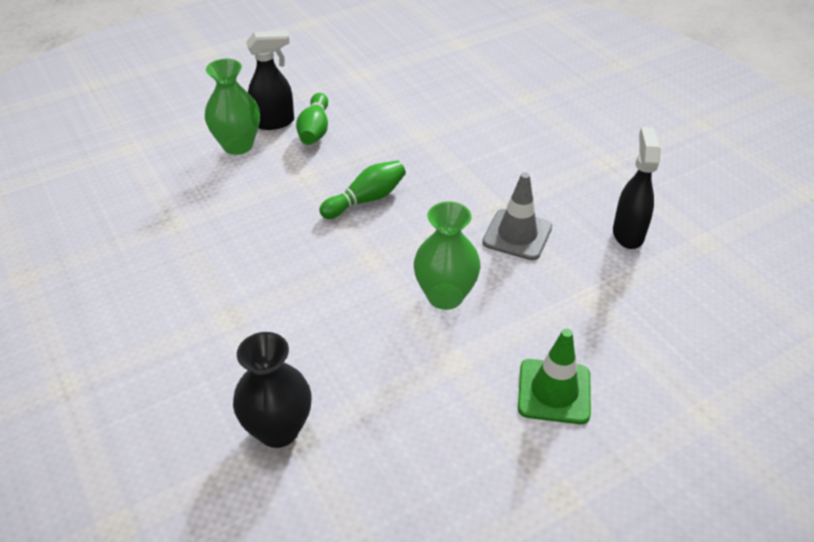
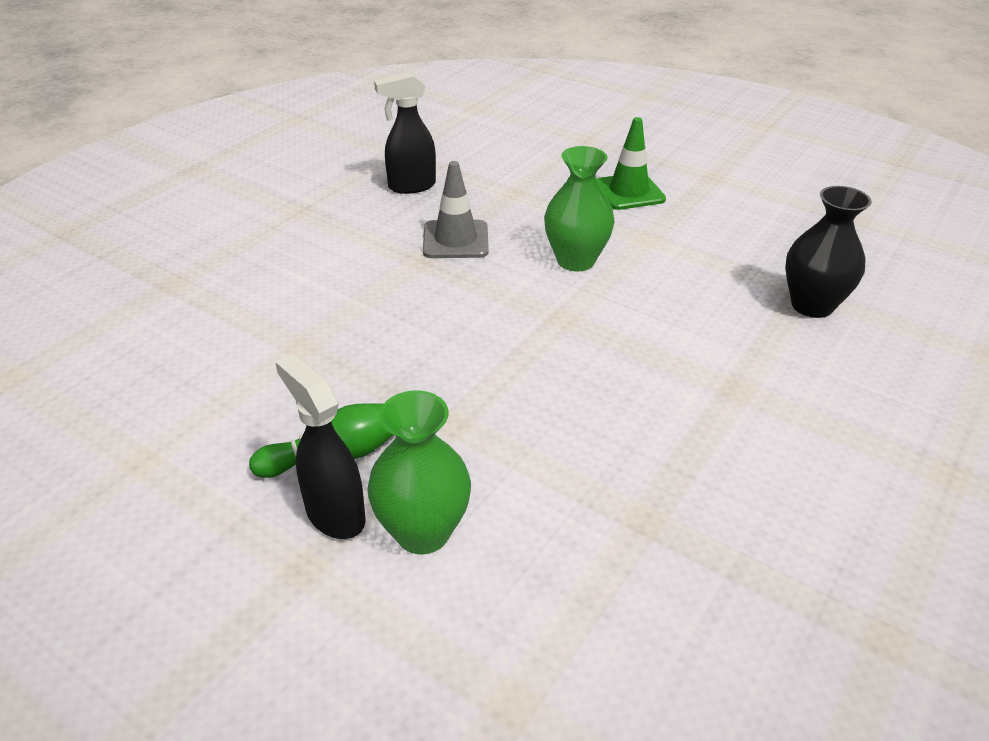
camera: 115 degrees left, 5 degrees down
green bowling pin [319,160,406,219] -> none

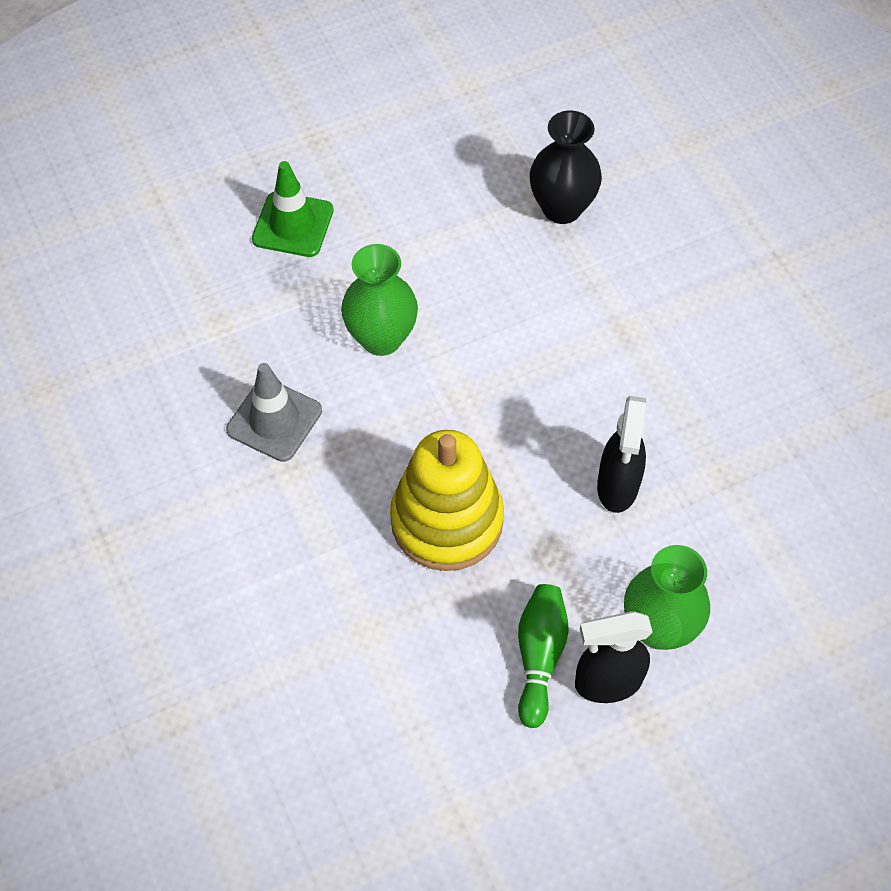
camera: 60 degrees left, 20 degrees up
black spray bottle [374,72,436,194] -> black spray bottle moved to [597,396,647,513]
none -> yellow stacking toy [390,430,504,571]

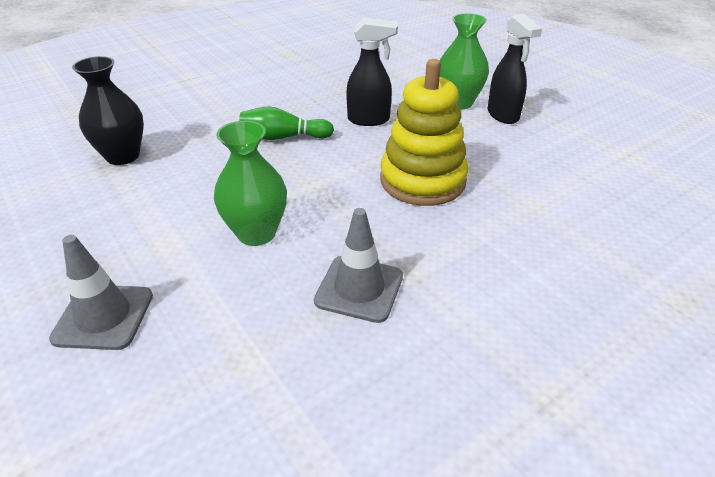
camera: 100 degrees left, 20 degrees down
green traffic cone [252,161,334,257] -> grey traffic cone [49,235,153,350]
green bowling pin [518,584,569,728] -> green bowling pin moved to [239,106,334,140]

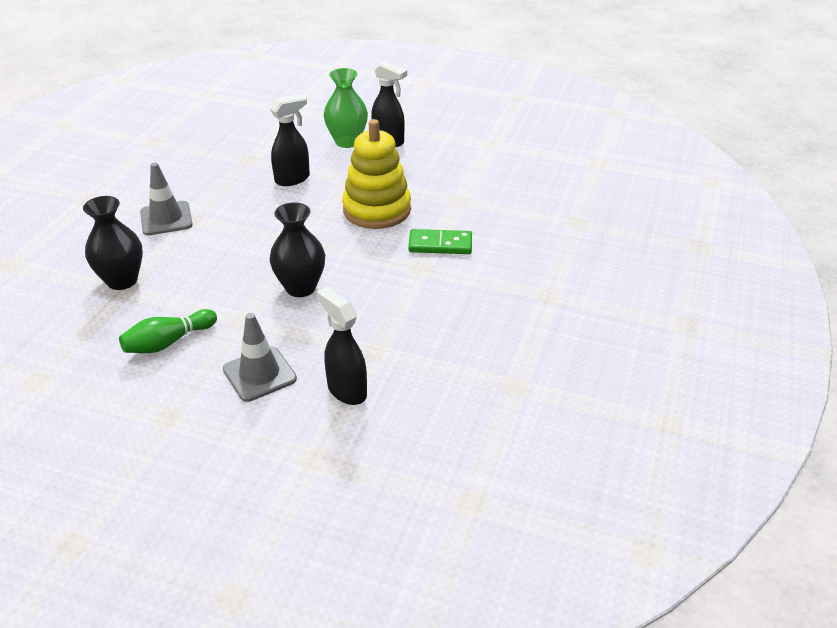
camera: 35 degrees left, 0 degrees up
green vase [214,121,287,246] -> black vase [269,202,325,297]
green bowling pin [239,106,334,140] -> green bowling pin moved to [119,309,217,353]
grey traffic cone [314,208,403,323] -> grey traffic cone moved to [140,163,193,235]
none -> black spray bottle [317,287,367,405]
none -> green domino [408,229,472,254]

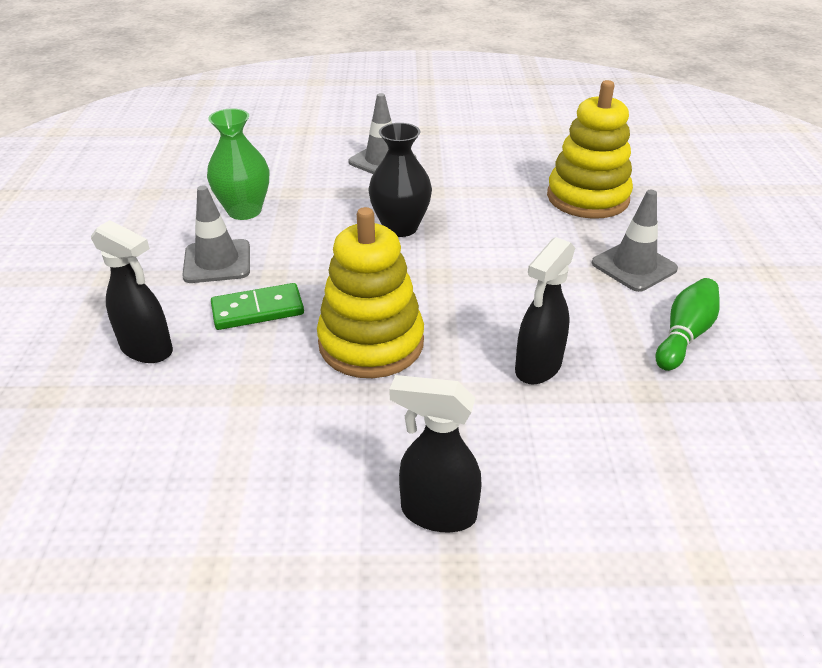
camera: 160 degrees right, 0 degrees up
black vase [83,196,143,290] -> yellow stacking toy [547,80,633,219]
green bowling pin [119,309,217,353] -> green bowling pin moved to [655,278,720,371]
black spray bottle [317,287,367,405] -> black spray bottle moved to [91,220,173,363]
green vase [324,68,368,148] -> green vase moved to [207,108,269,220]
none -> grey traffic cone [182,185,250,283]

